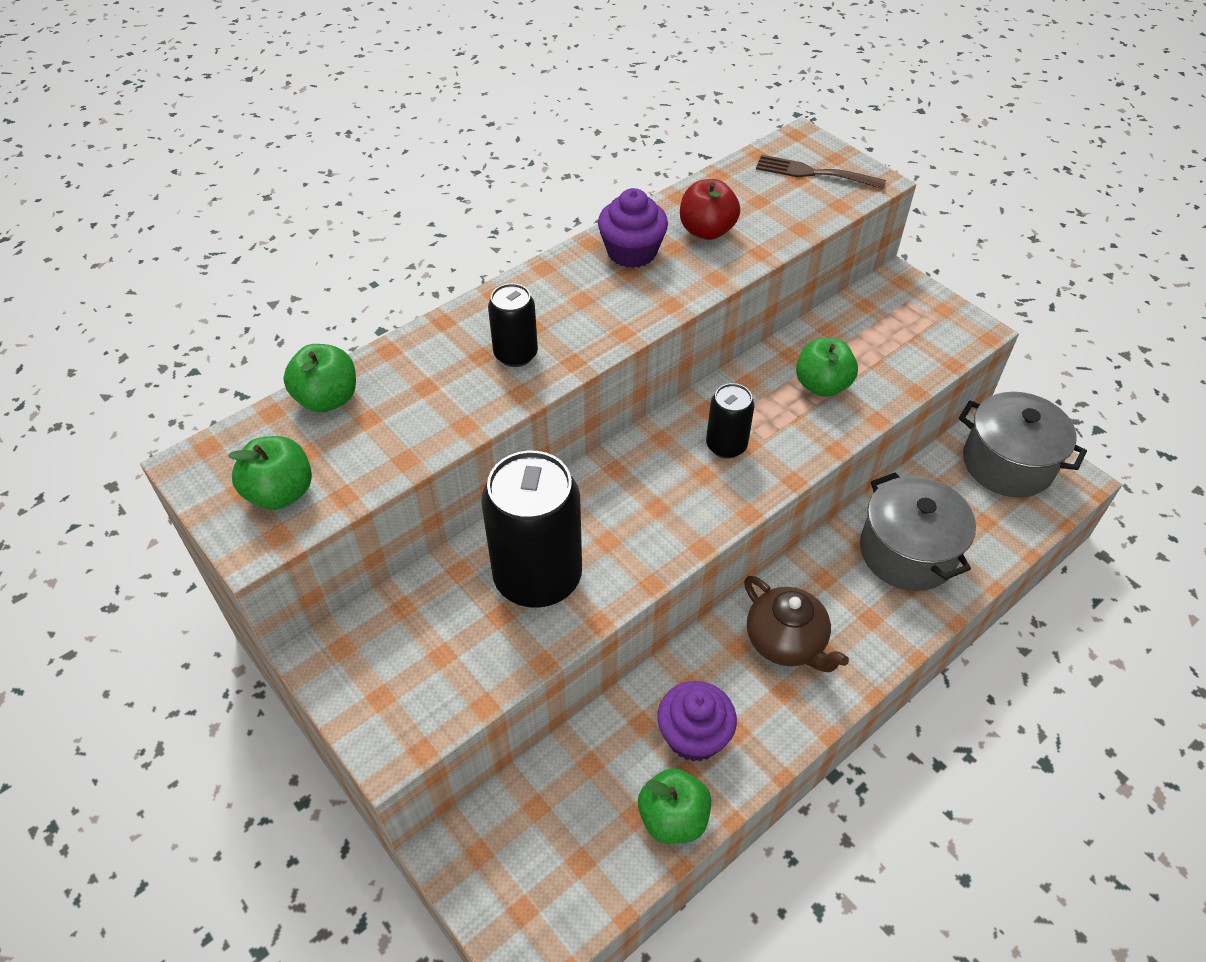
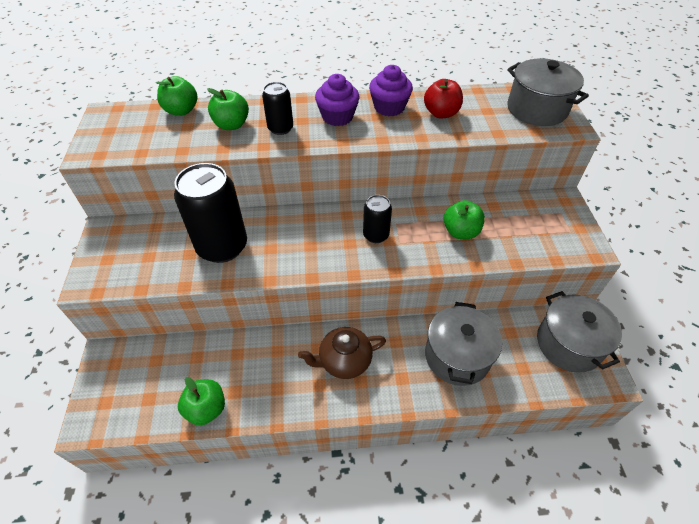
camera: 35 degrees right, 0 degrees up
green apple [228,436,312,510] -> green apple moved to [207,88,249,130]
purple cupcake [657,681,737,762] -> purple cupcake moved to [315,74,359,126]
brown teapot [744,576,849,672] -> brown teapot turned 75 degrees clockwise [298,327,386,379]
brown fork [756,155,886,189] -> grey pot [507,58,589,126]

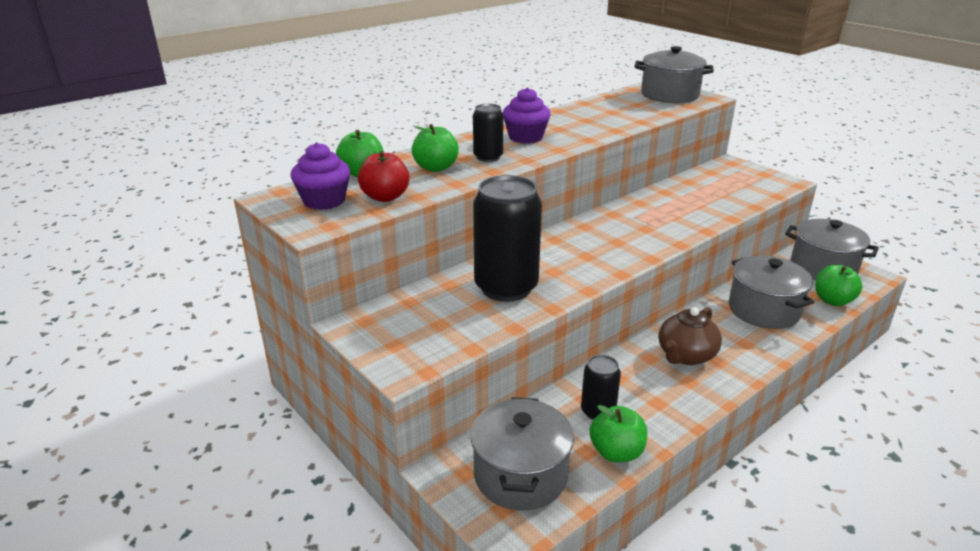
camera: 35 degrees left, 20 degrees down
black can [363,195,392,243] -> black can moved to [581,355,621,420]
purple cupcake [369,65,413,116] -> purple cupcake moved to [291,143,350,210]
red apple [424,79,463,118] -> red apple moved to [358,151,410,202]
green apple [443,200,485,239] -> green apple moved to [815,265,862,306]
none -> grey pot [470,397,574,511]

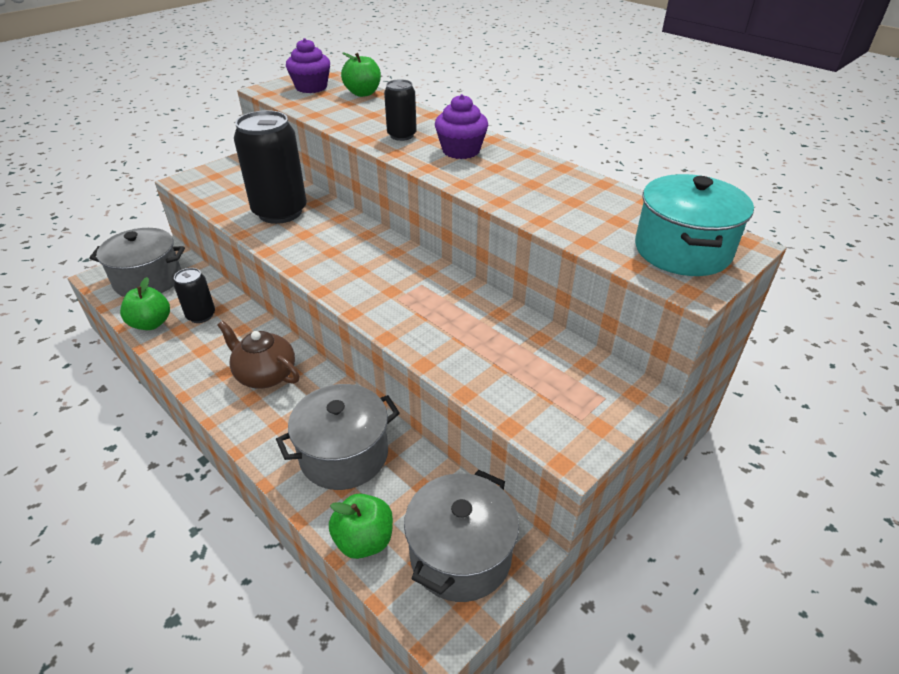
camera: 85 degrees right, 10 degrees up
red apple [358,151,410,202] -> none
green apple [412,124,459,172] -> none
grey pot [635,46,714,103] -> turquoise pot [635,174,754,276]

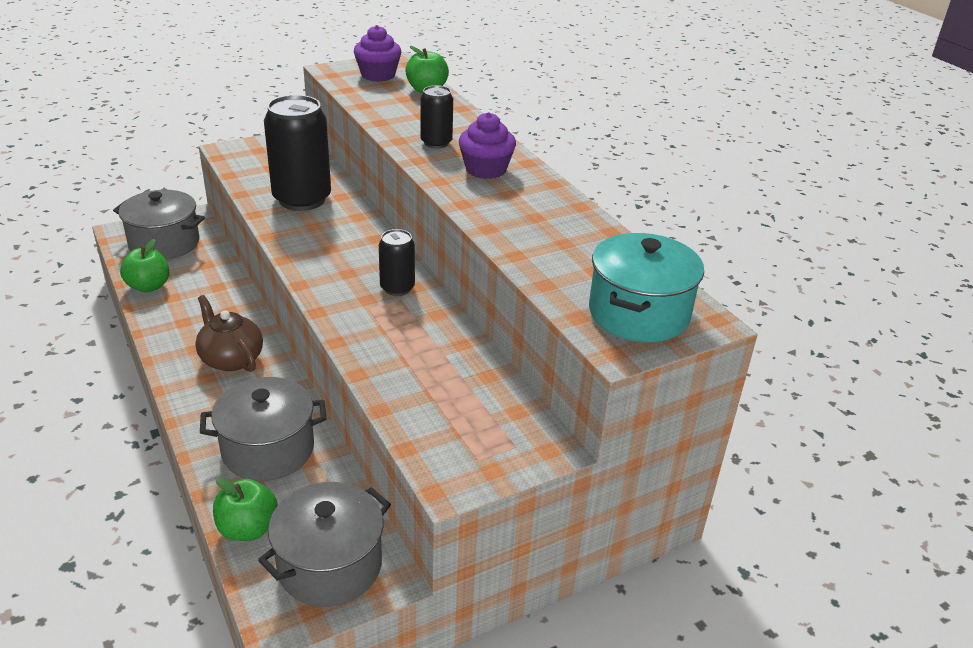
camera: 15 degrees right, 5 degrees down
black can [174,268,215,323] -> black can moved to [379,229,415,296]

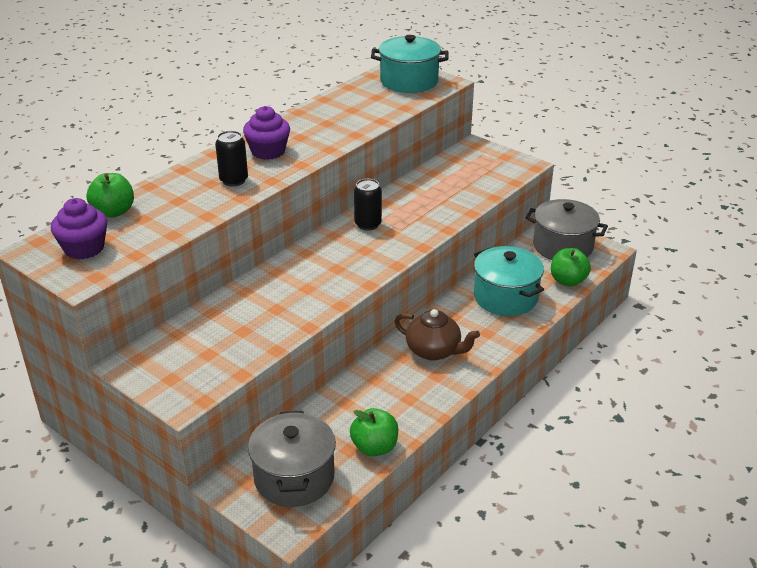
camera: 110 degrees left, 0 degrees up
brown teapot [195,295,263,372] -> brown teapot turned 90 degrees counterclockwise [394,309,480,360]
grey pot [200,377,326,481] -> turquoise pot [474,246,544,316]
black can [264,95,331,211] -> none

